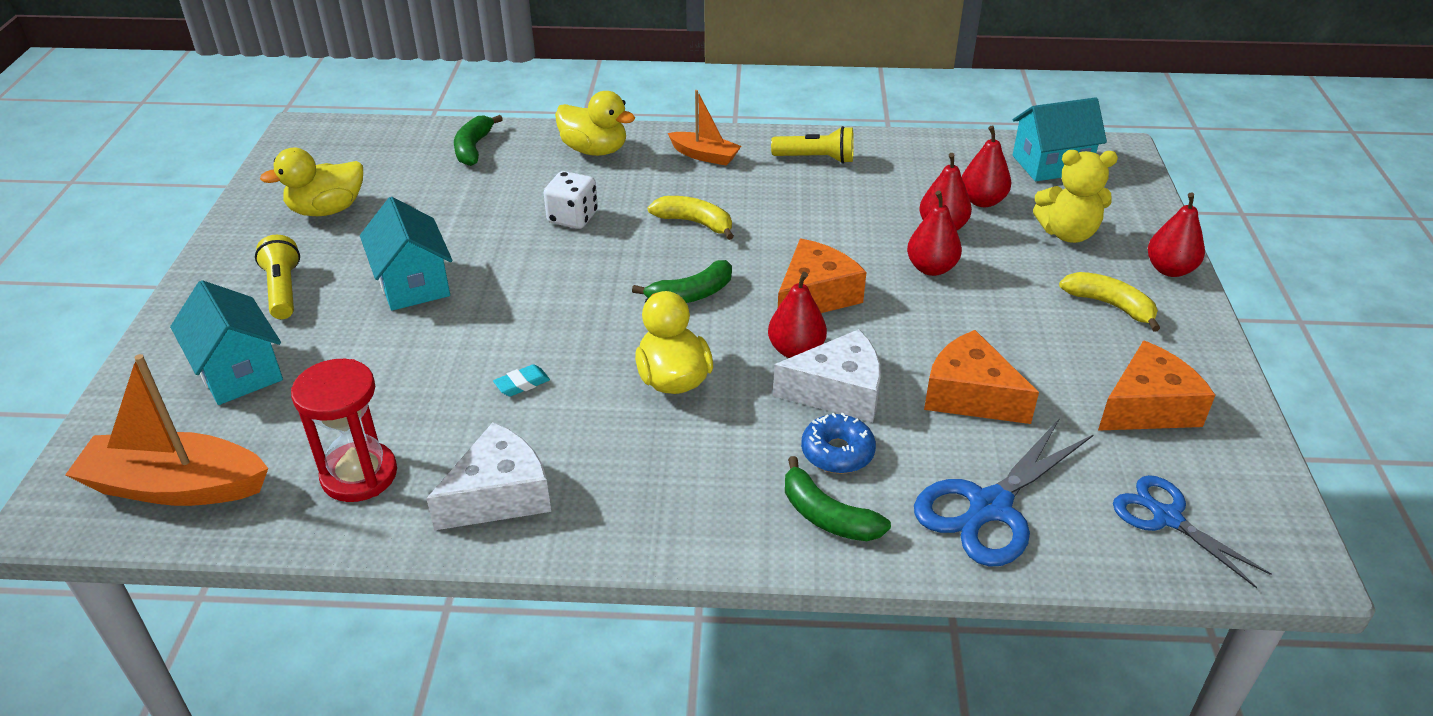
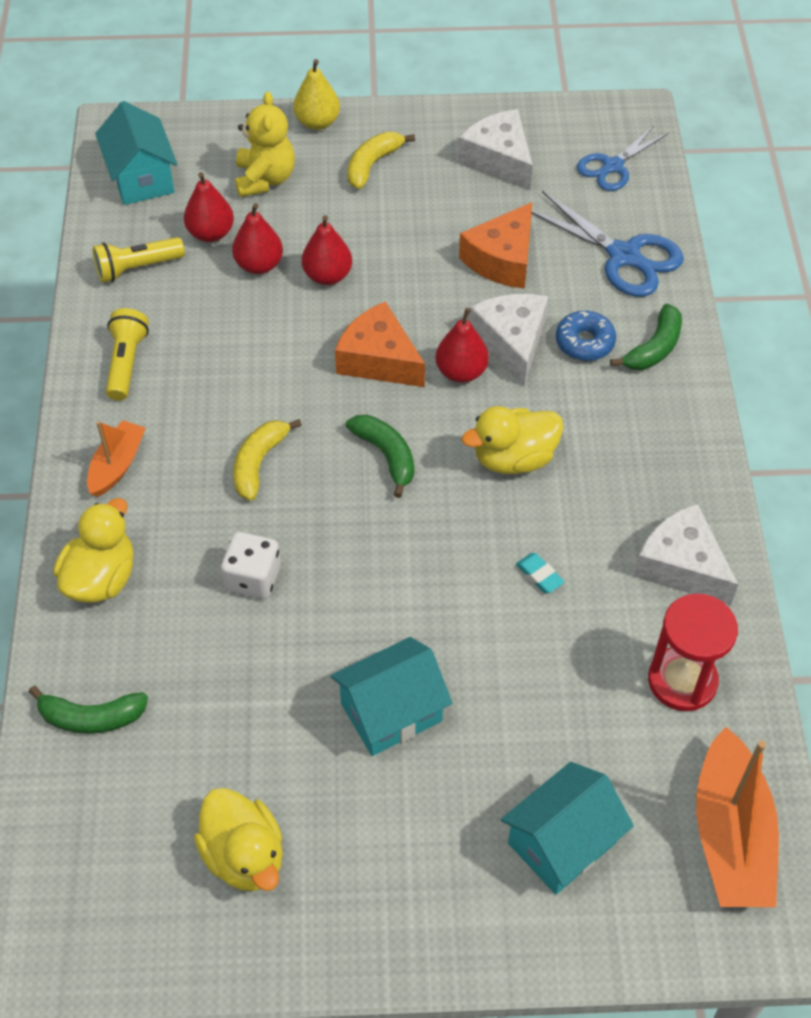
camera: 95 degrees left, 15 degrees up
yellow flashlight [255,235,300,319] -> yellow flashlight moved to [93,237,185,283]
orange cheese [1098,340,1215,431] -> white cheese [458,109,533,190]
red pear [1148,192,1205,277] -> yellow pear [293,59,340,130]

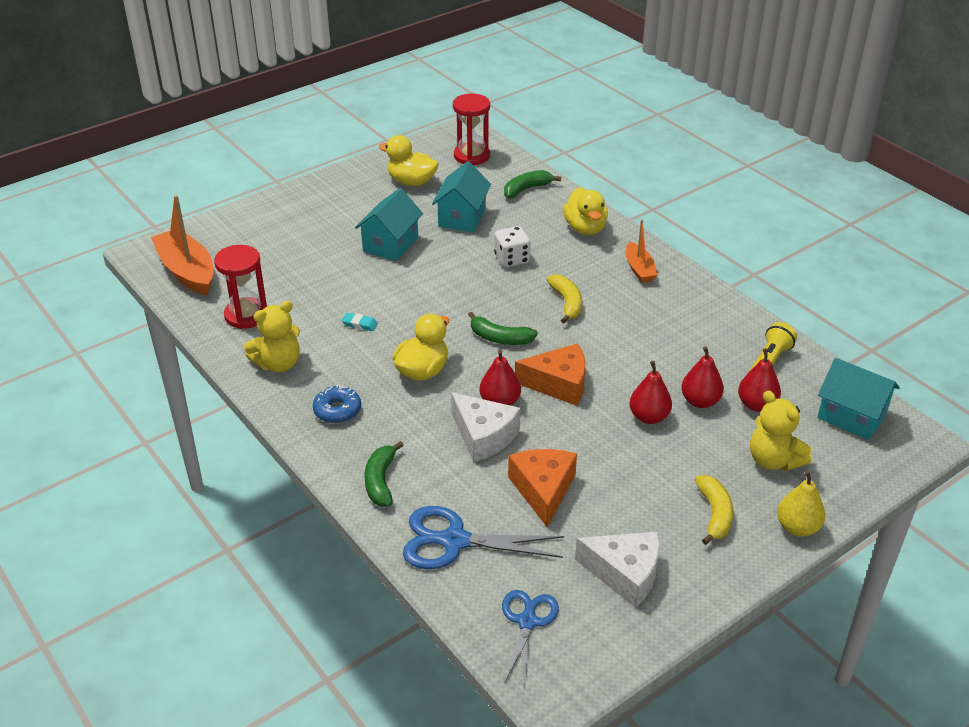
camera: 145 degrees right, 15 degrees down
yellow flashlight [106,308,149,401] -> none
turquoise house [501,762,634,895] -> turquoise house moved to [432,161,491,232]
blue donut [556,311,616,361] -> blue donut moved to [313,384,361,423]
white cheese [634,504,738,605] -> yellow teddy bear [244,301,300,373]
none -> red hourglass [453,94,490,165]

